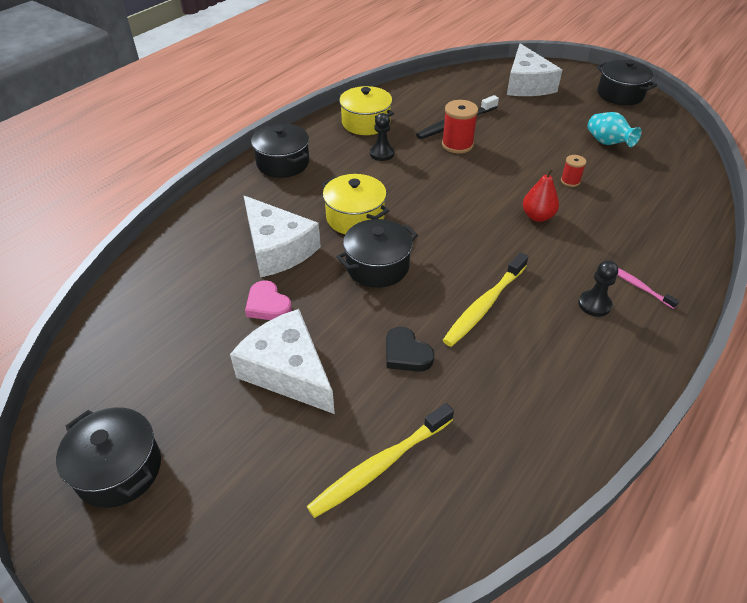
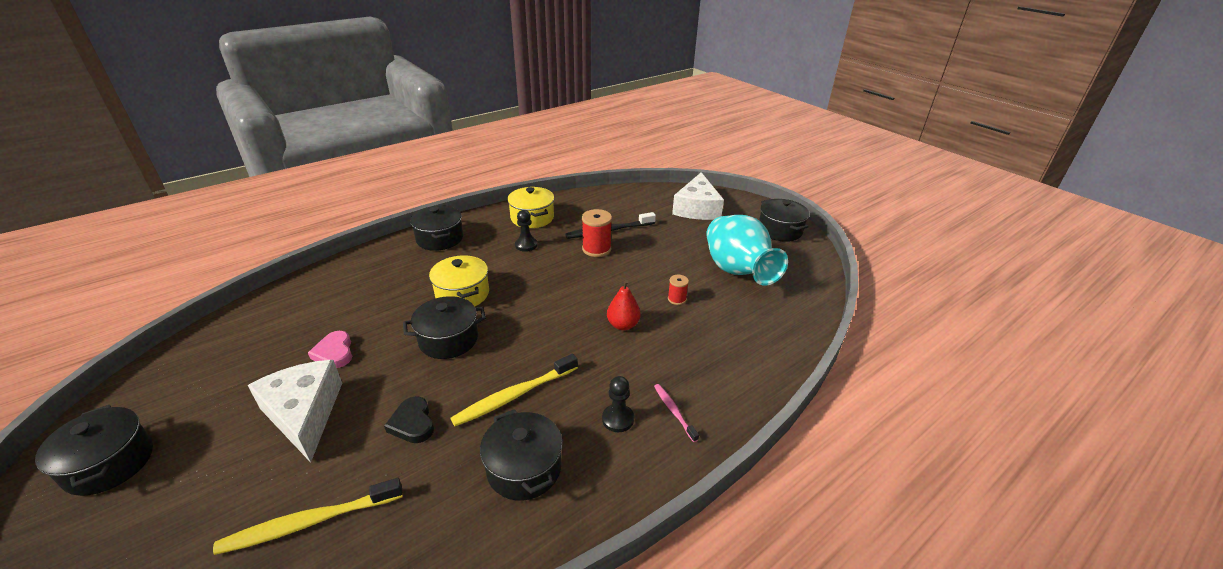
camera: 15 degrees right, 10 degrees down
white cheese [244,196,321,278] -> none
turquoise vase [588,112,642,147] -> turquoise vase [706,215,788,286], size x1.93
none -> black pot [480,409,563,501]

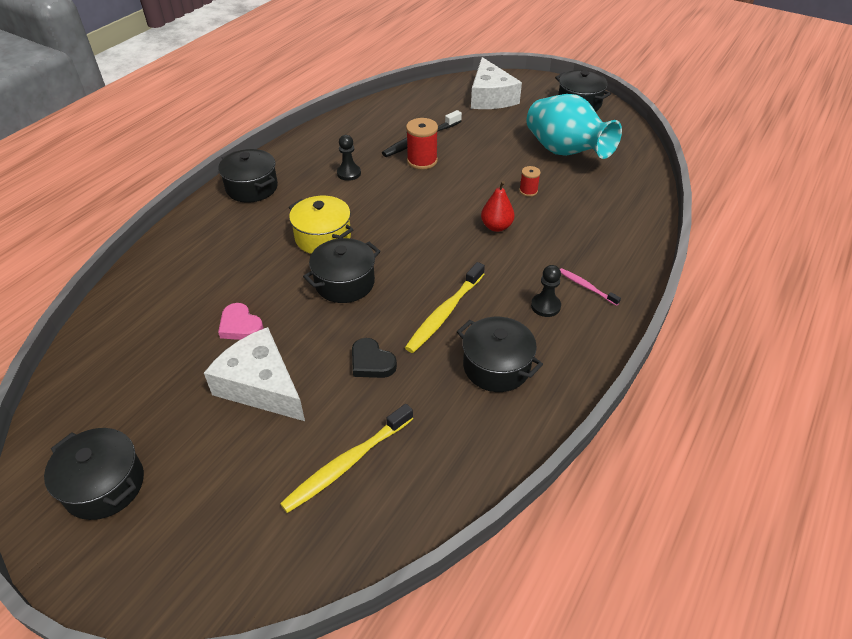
camera: 20 degrees left, 10 degrees up
yellow pot [507,187,554,228] -> none

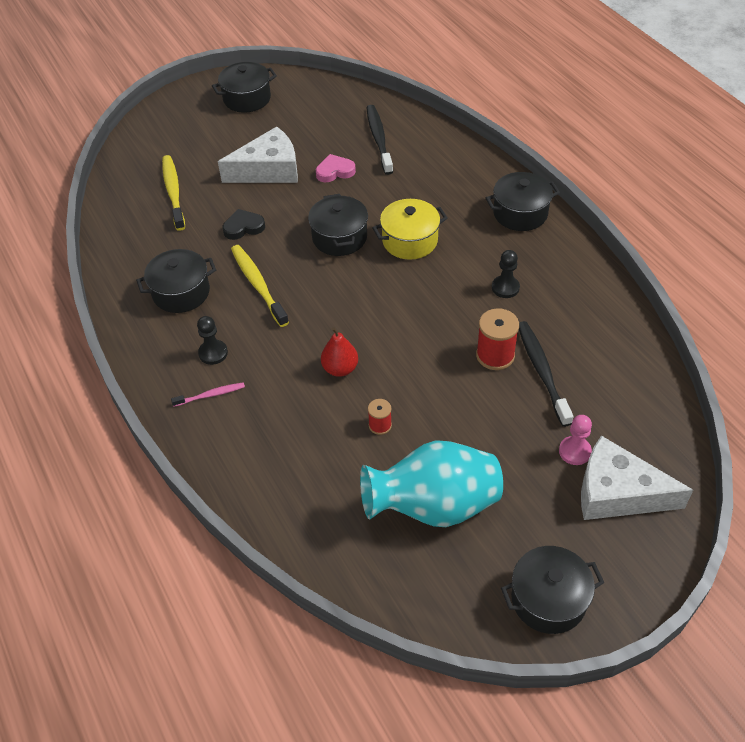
camera: 120 degrees right, 5 degrees up
none -> black toothbrush [366,105,393,175]
none -> pink pawn [559,415,592,465]

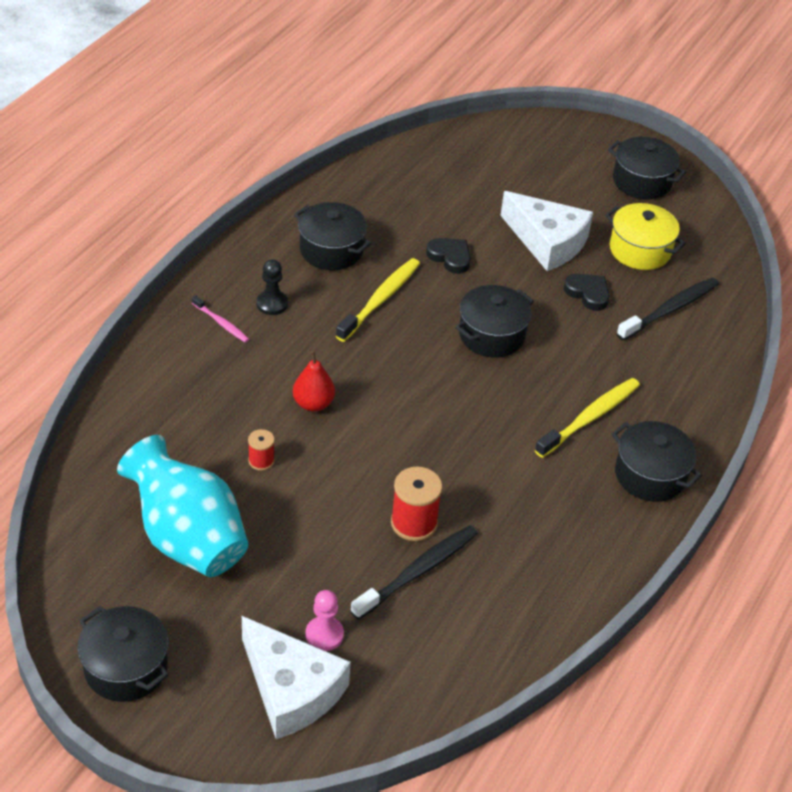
camera: 55 degrees right, 5 degrees down
yellow toothbrush [162,155,185,231] -> yellow toothbrush moved to [535,378,640,458]
pink heart [316,154,356,182] -> black heart [564,274,610,311]
yellow pot [372,199,448,260] -> yellow pot moved to [605,203,686,270]
black pawn [492,250,520,298] -> none
white cheese [581,436,693,520] -> white cheese turned 150 degrees clockwise [242,616,351,739]

